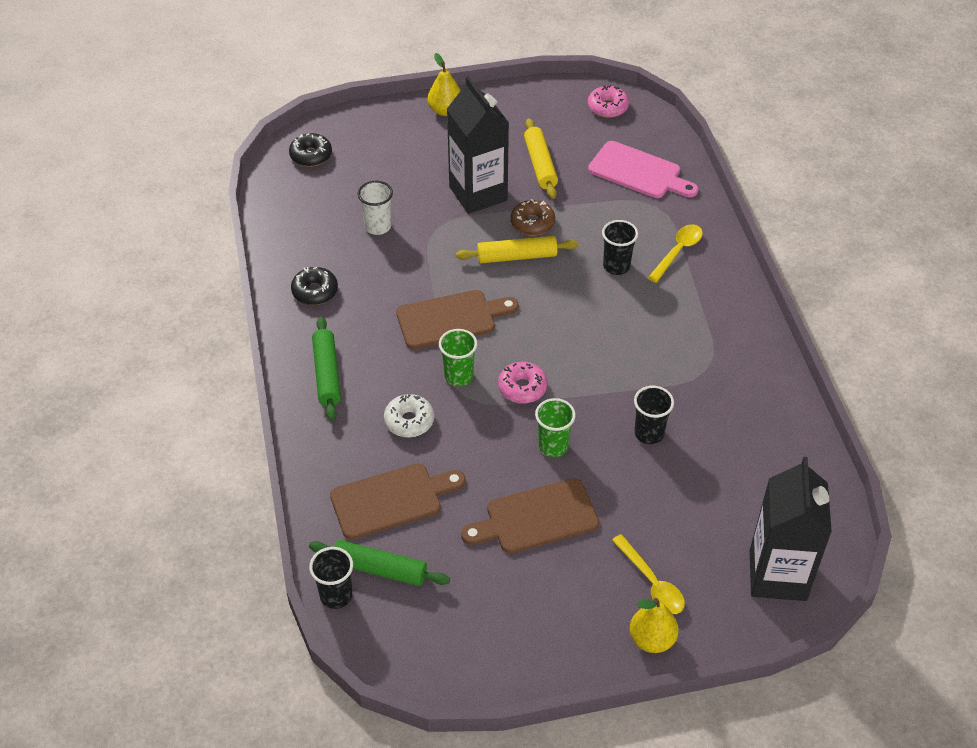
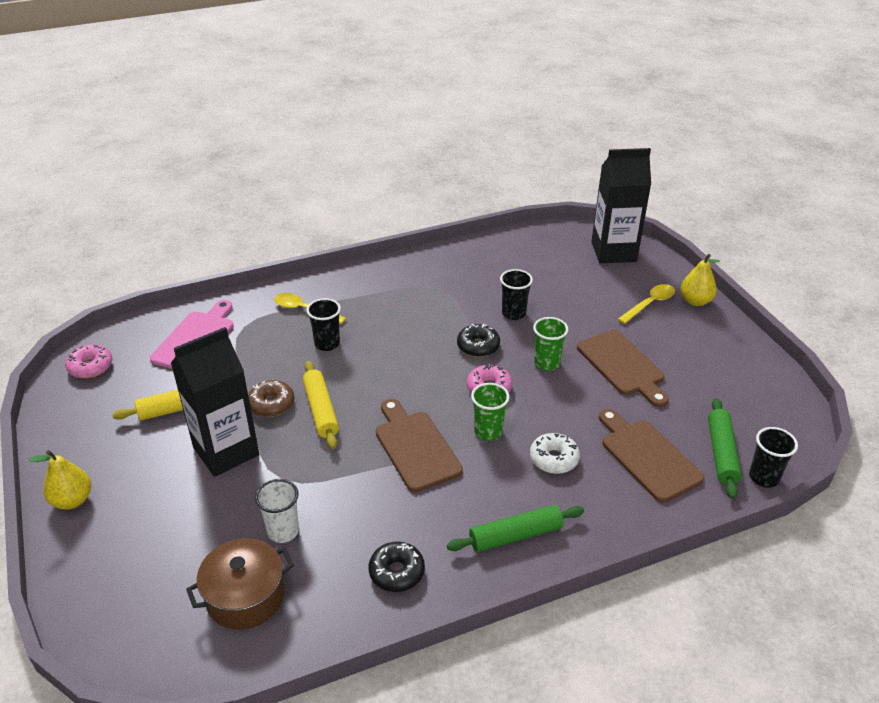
camera: 100 degrees left, 10 degrees down
black donut [289,133,332,167] -> black donut moved to [457,323,500,357]
none -> brown pot [186,538,294,630]

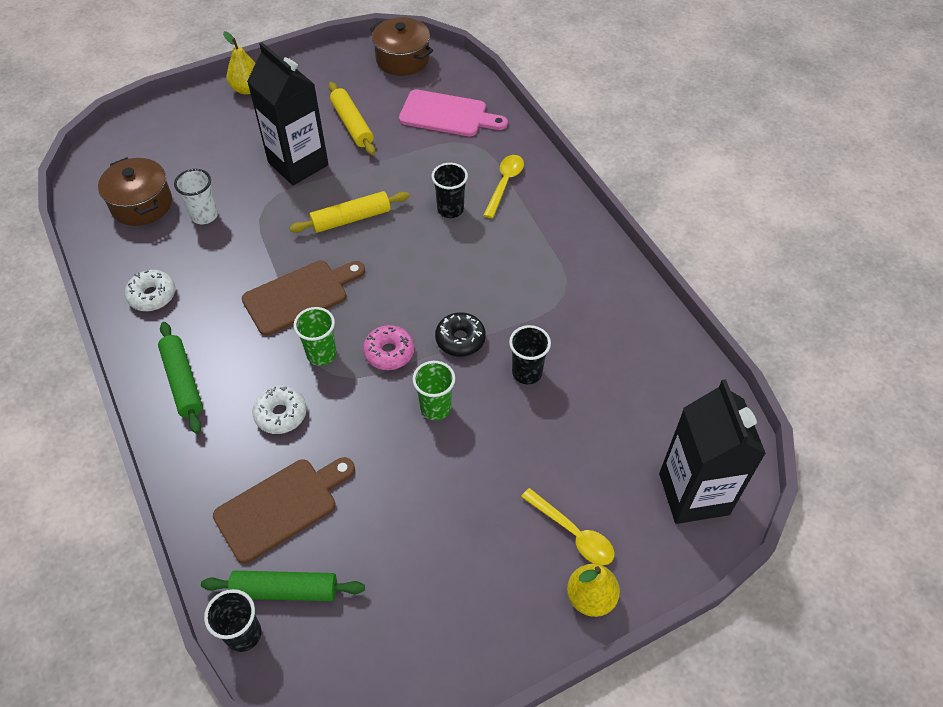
camera: 85 degrees right, 15 degrees up
pink donut [65,344,112,378] -> brown pot [370,17,433,76]
brown donut [248,380,294,417] -> none
black donut [369,541,425,592] -> white donut [125,270,175,311]
brown cutting board [577,330,669,407] -> none

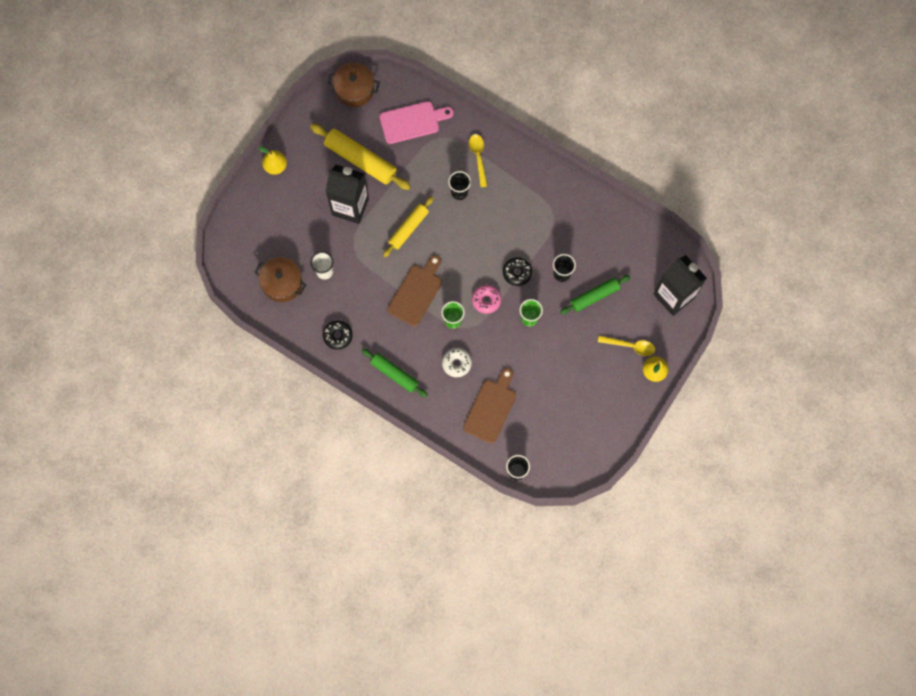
camera: 30 degrees left, 20 degrees up
white donut [125,270,175,311] -> black donut [323,320,353,350]
green rolling pin [201,571,365,601] -> green rolling pin moved to [560,275,631,314]
yellow rolling pin [329,82,375,155] -> yellow rolling pin [310,123,411,190], size x1.54

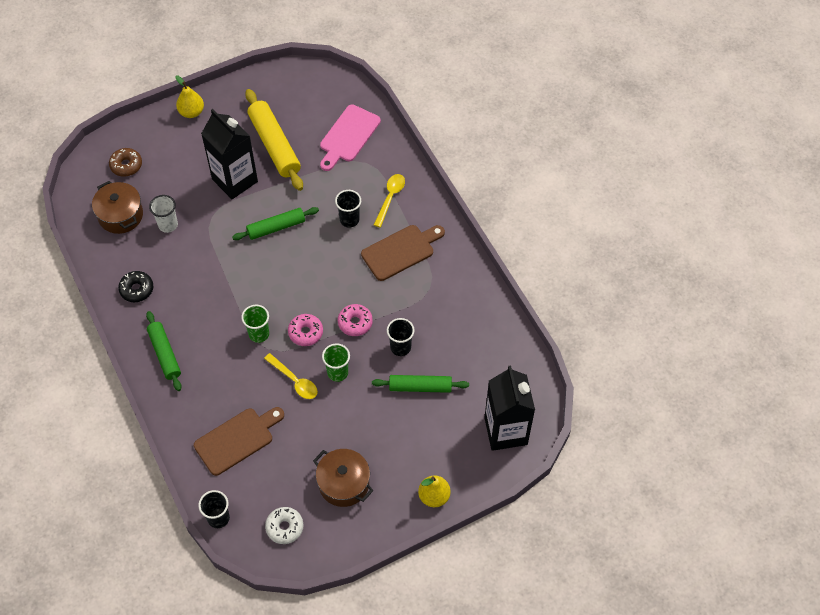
camera: 30 degrees right, 15 degrees down
brown pot [328,63,380,107] -> brown pot moved to [313,449,373,507]
pink cutting board [380,101,454,144] -> pink cutting board turned 105 degrees clockwise [320,105,381,171]
yellow rolling pin [383,196,434,257] -> green rolling pin [232,207,319,240]
brown cutting board [388,255,442,326] -> brown cutting board moved to [361,225,445,281]
white donut [442,348,472,377] -> white donut moved to [265,507,304,544]
black donut [503,257,532,286] -> pink donut [338,304,373,336]
yellow spoon [598,335,655,356] -> yellow spoon moved to [264,353,318,399]
none -> brown donut [109,148,142,177]

